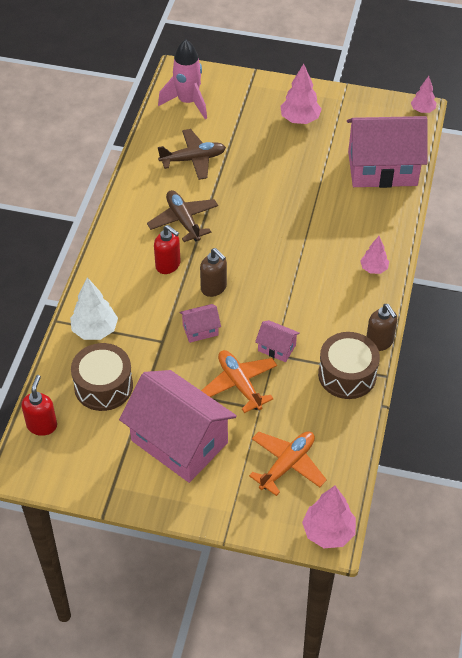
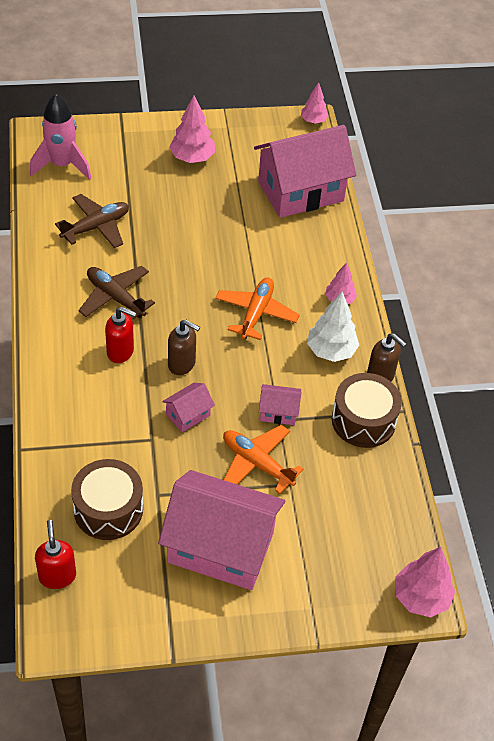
camera: 25 degrees left, 0 degrees up
white tree [70,277,118,340] -> white tree moved to [307,292,359,362]
orange plane [249,431,327,496] -> orange plane moved to [215,277,300,340]

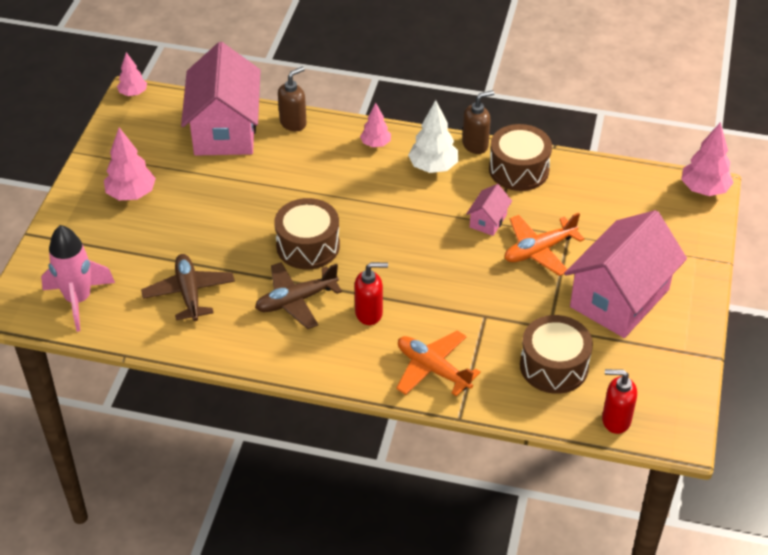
camera: 65 degrees left, 5 degrees down
red soap dispenser [105,307,137,363] -> red soap dispenser turned 45 degrees clockwise [355,262,388,325]
pink house [162,383,215,432] -> none
brown soap dispenser [168,319,200,375] -> brown soap dispenser moved to [278,67,307,131]
orange plane [215,277,300,340] -> orange plane moved to [396,330,481,397]
none -> brown drum [274,198,340,269]

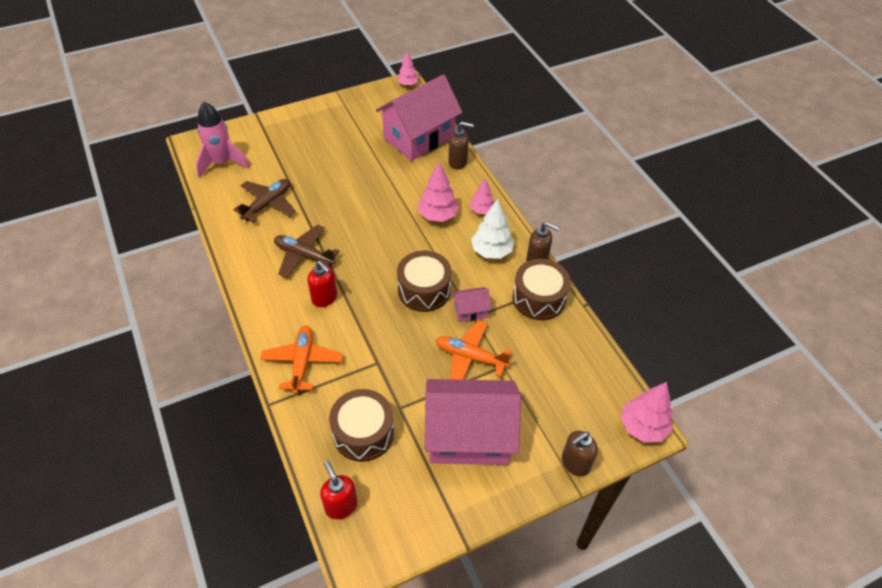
camera: 50 degrees right, 5 degrees up
pink tree [104,127,156,200] -> pink tree moved to [418,163,459,222]
brown drum [274,198,340,269] -> brown drum moved to [397,250,452,312]
none -> brown soap dispenser [562,431,598,476]

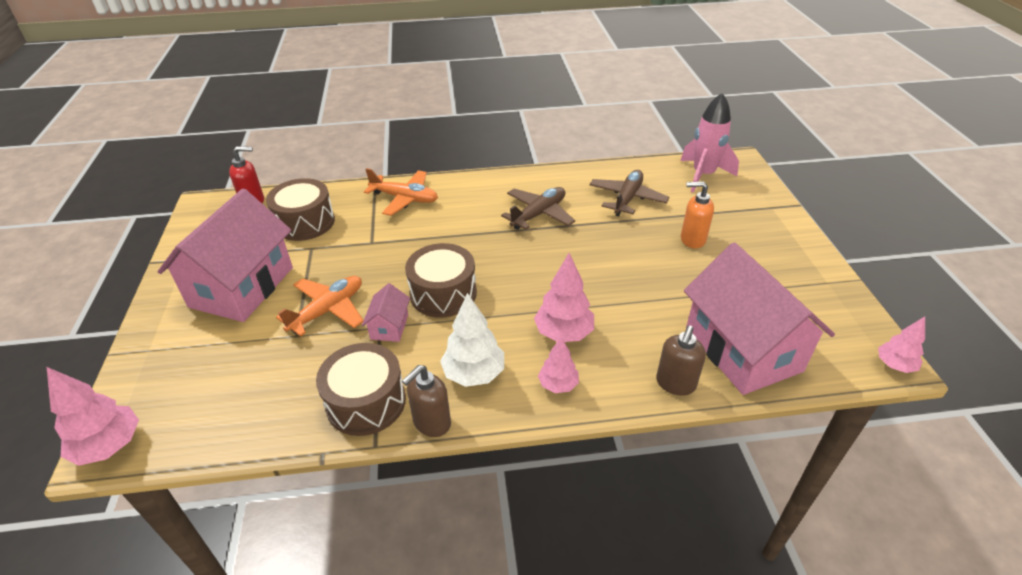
camera: 110 degrees right, 10 degrees down
brown plane [233,179,296,223] -> brown plane turned 120 degrees counterclockwise [589,170,669,217]
red soap dispenser [307,260,337,307] -> none
brown soap dispenser [562,431,598,476] -> none
none -> orange soap dispenser [681,181,714,248]

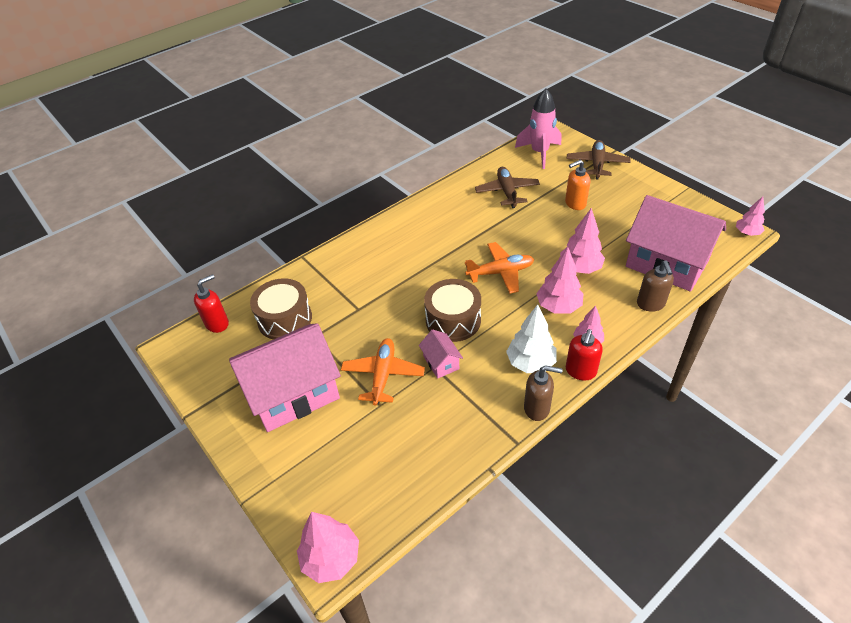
camera: 30 degrees left, 5 degrees up
pink house [158,189,293,322] -> pink house turned 75 degrees clockwise [229,323,341,432]
brown drum [316,343,406,436] -> none
orange plane [364,168,438,216] -> orange plane moved to [465,242,534,294]
brown soap dispenser [402,365,451,437] -> brown soap dispenser turned 90 degrees counterclockwise [524,365,563,421]
brown plane [501,187,575,230] -> brown plane moved to [567,140,631,179]
none -> pink tree [560,208,605,274]
none -> red soap dispenser [566,329,603,381]

